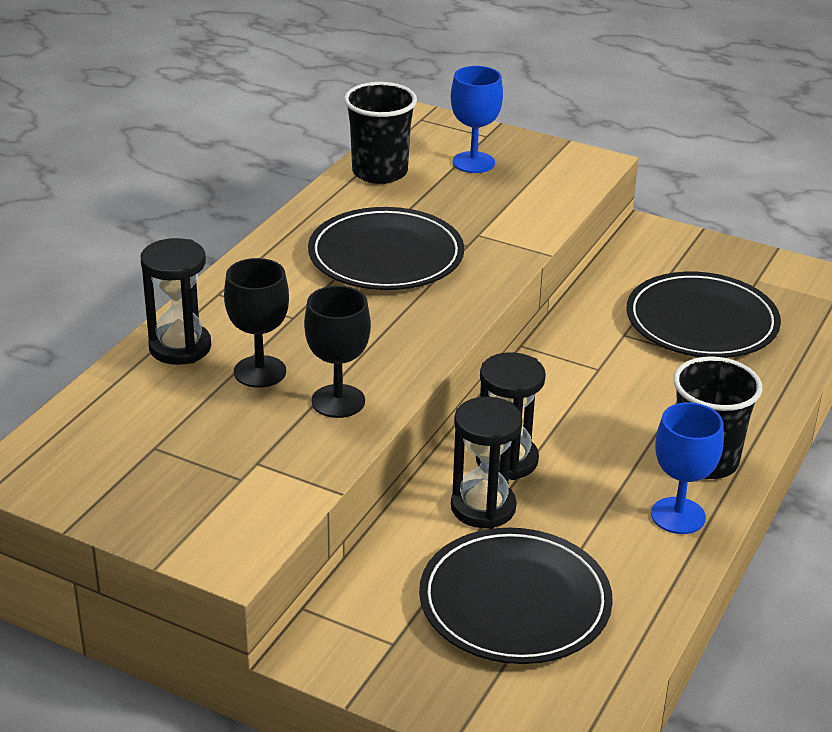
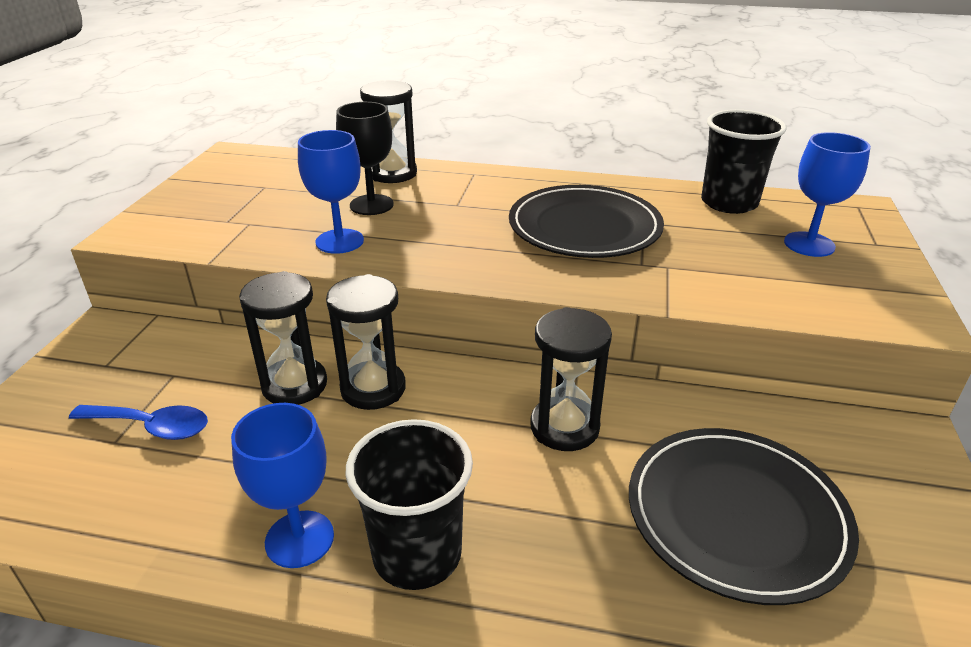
camera: 75 degrees right, 0 degrees up
black goblet [304,286,371,418] -> blue goblet [298,130,364,254]
black plate [419,528,613,664] -> blue spoon [69,405,208,440]
none -> black hourglass [530,307,612,451]

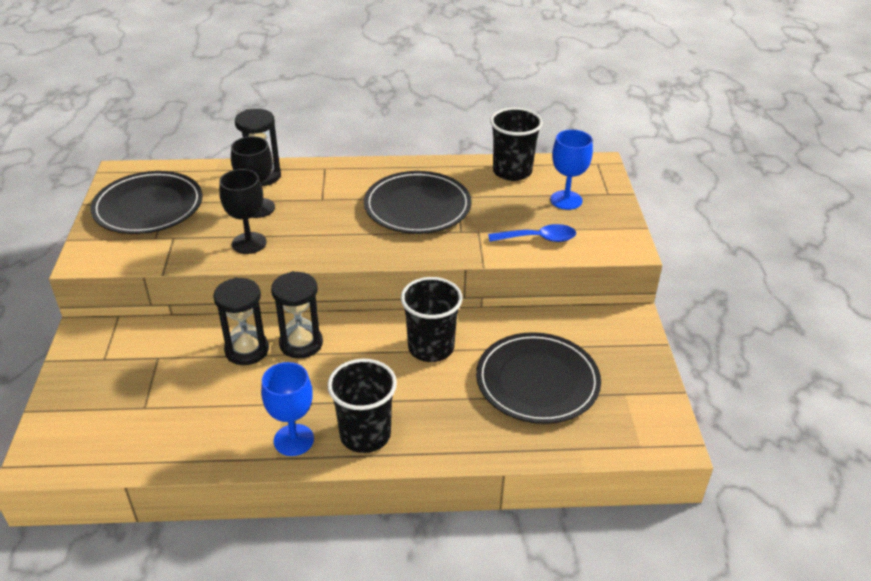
camera: 15 degrees left, 5 degrees up
blue spoon [69,405,208,440] -> blue spoon moved to [488,224,576,242]
blue goblet [298,130,364,254] -> black goblet [219,169,267,254]
black hourglass [530,307,612,451] -> black cup [401,277,463,362]
none -> black plate [91,171,203,234]

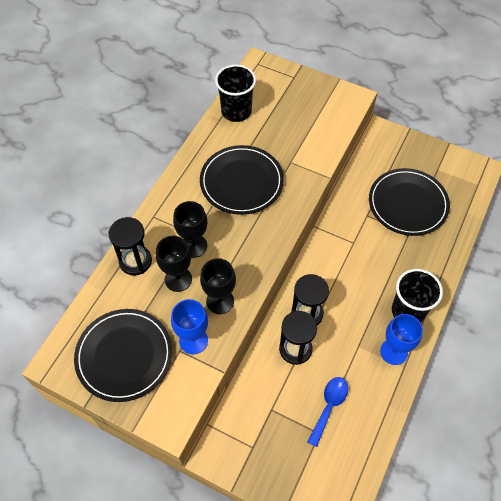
camera: 60 degrees left, 20 degrees up
black cup [401,277,463,362] -> none
blue spoon [488,224,576,242] -> blue spoon moved to [308,377,348,447]
blue goblet [550,130,593,210] -> blue goblet moved to [171,299,208,354]
none -> black goblet [173,201,208,258]

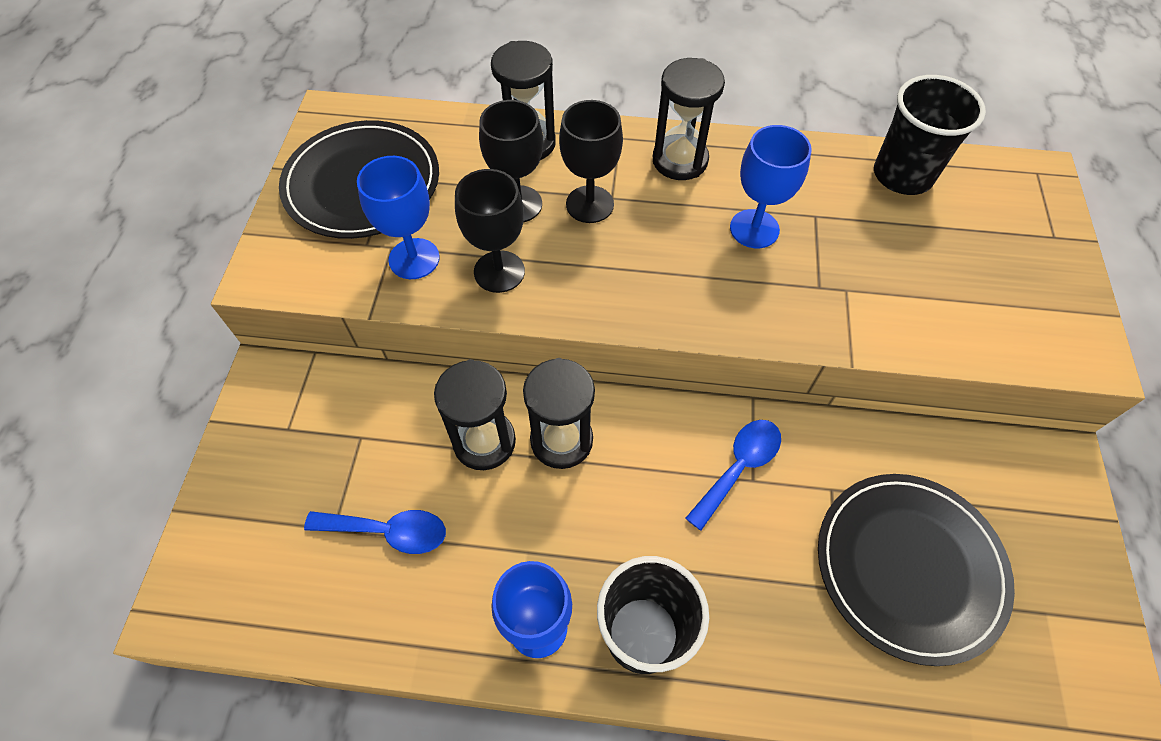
camera: 70 degrees right, 0 degrees up
black plate [200,145,284,215] -> blue goblet [730,125,812,248]
none -> black hourglass [653,58,725,180]
none -> blue spoon [685,420,781,530]

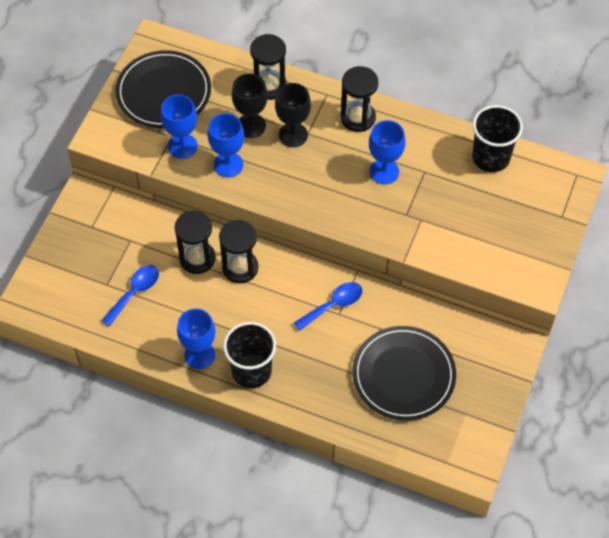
camera: 15 degrees right, 0 degrees up
blue spoon [304,510,446,554] -> blue spoon turned 75 degrees counterclockwise [101,265,159,326]
black goblet [455,169,525,293] -> blue goblet [208,113,244,177]

